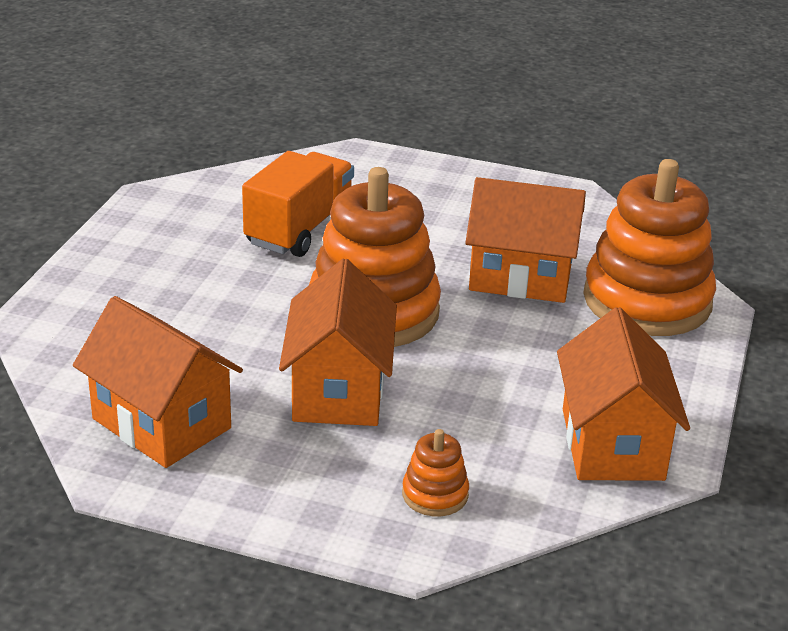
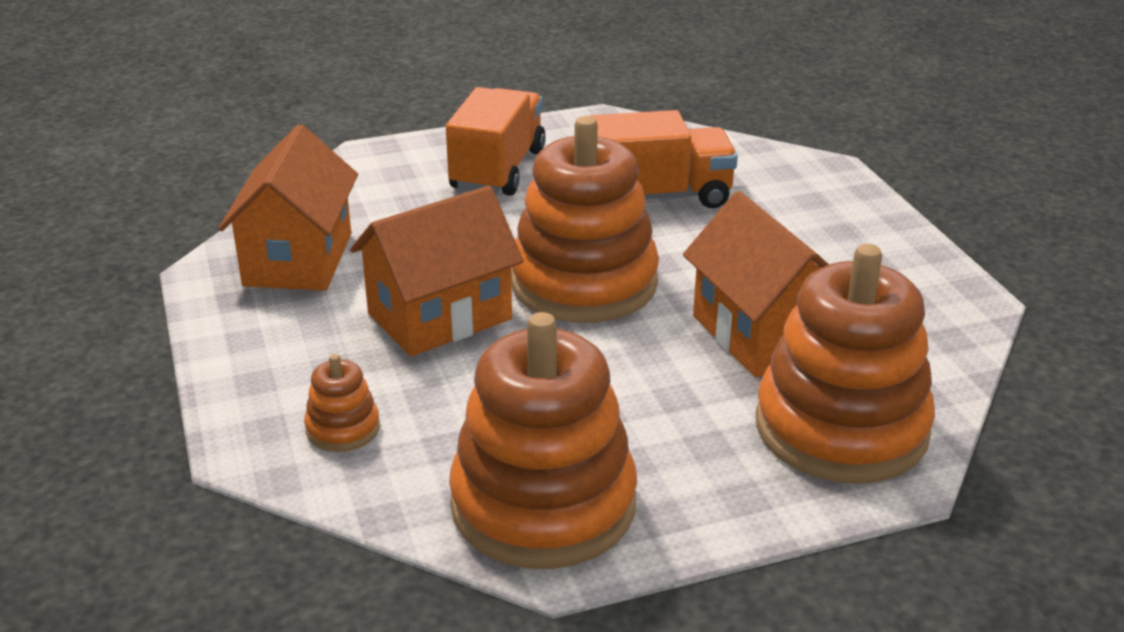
camera: 55 degrees right, 0 degrees up
orange house [557,307,690,481] -> orange stacking toy [449,312,637,569]
none -> orange truck [446,87,546,196]

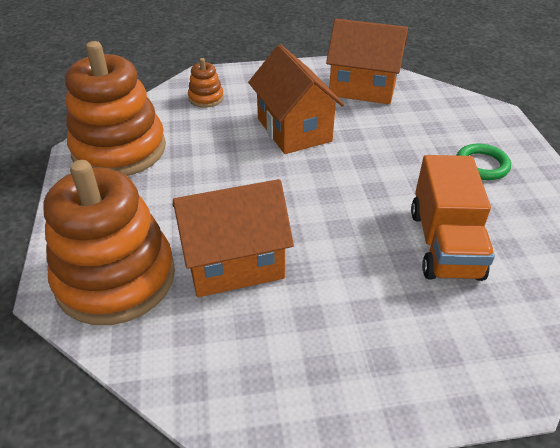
camera: 100 degrees right, 10 degrees up
orange truck [446,87,546,196] -> green ring [456,143,511,180]
orange stacking toy [511,116,659,323] -> none

